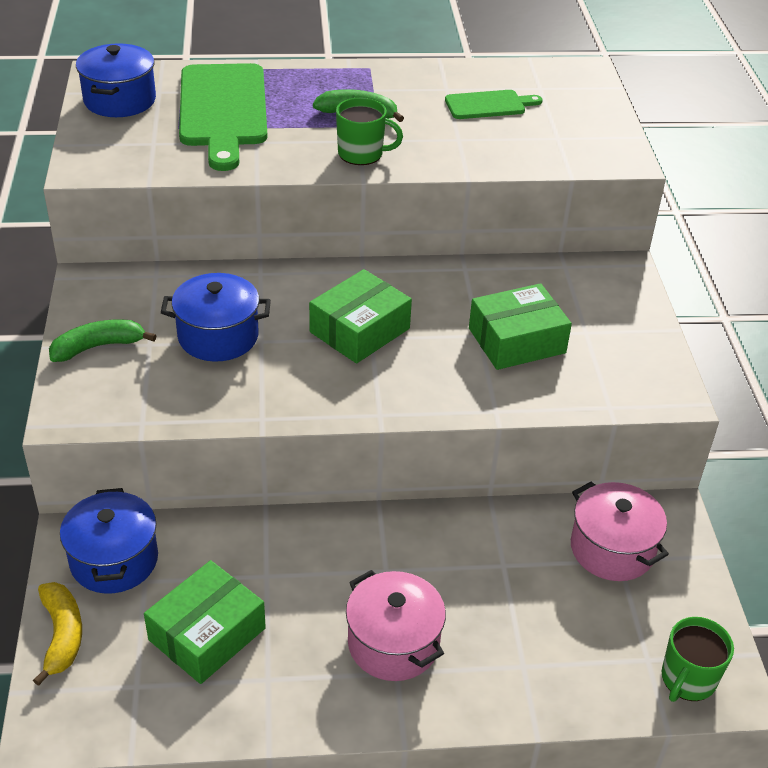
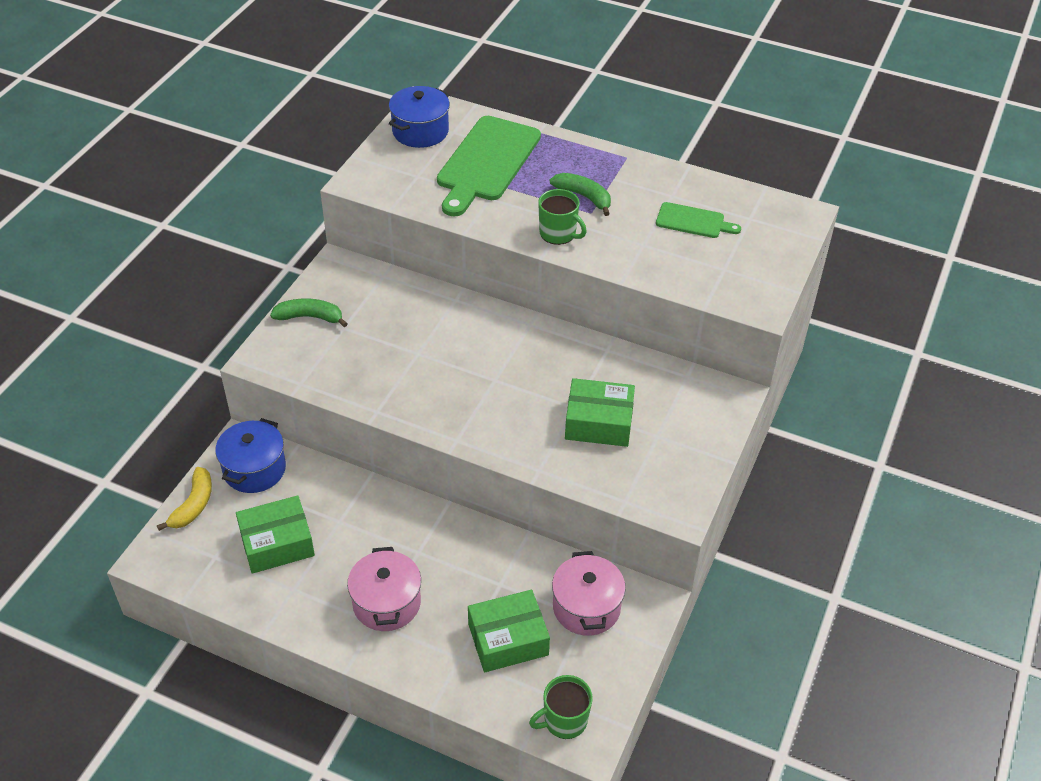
camera: 30 degrees right, 5 degrees up
blue pot [161,273,271,362] -> none
green box [309,269,412,364] -> green box moved to [468,590,550,672]

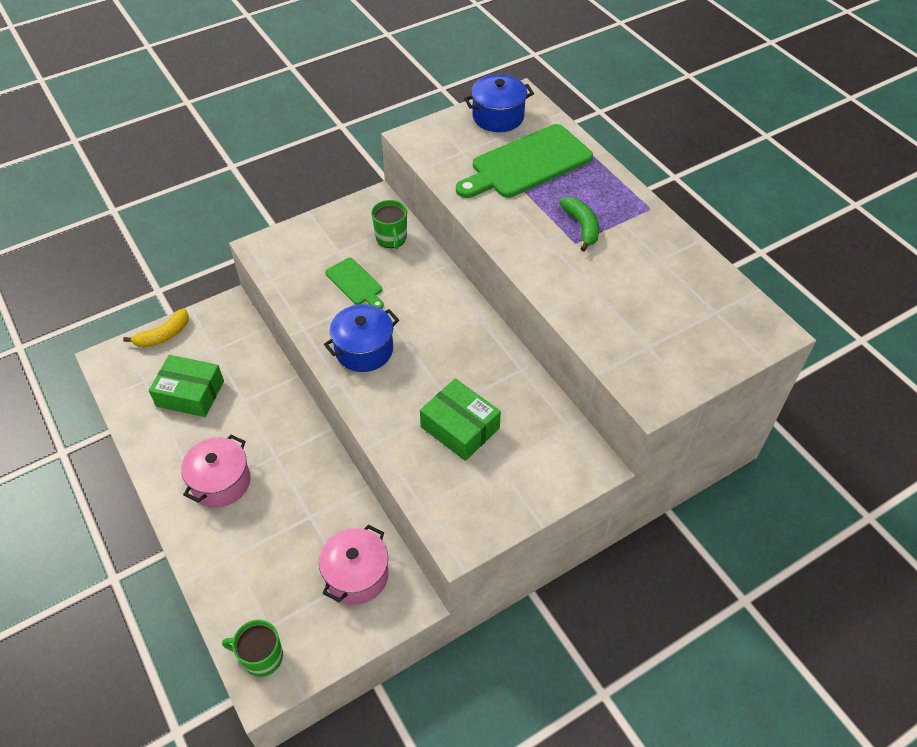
camera: 35 degrees right, 5 degrees up
blue pot [215,418,286,493] -> blue pot moved to [324,304,399,372]
green banana [270,298,348,327] -> none
green box [468,590,550,672] -> none
green mug [538,189,587,245] -> green mug moved to [371,200,407,249]
green cutting board [656,202,741,238] -> green cutting board moved to [325,258,384,309]

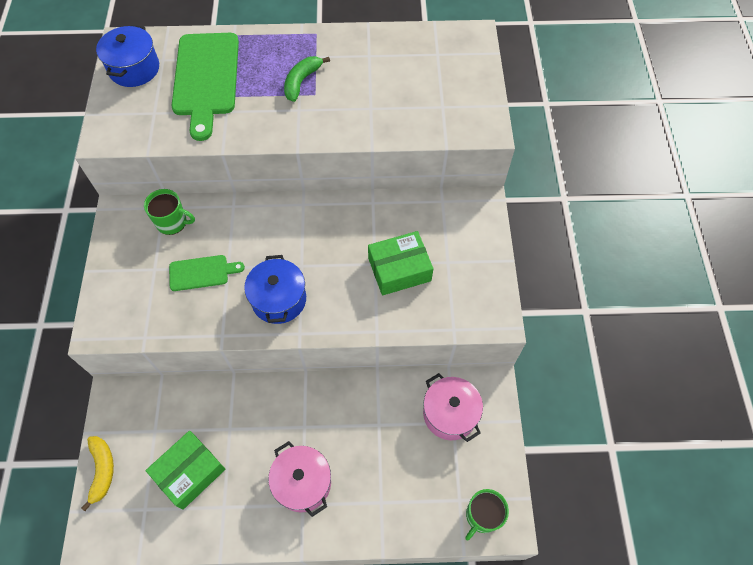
camera: 60 degrees left, 10 degrees up
green banana [559,197,599,252] -> green banana turned 75 degrees counterclockwise [284,56,330,102]

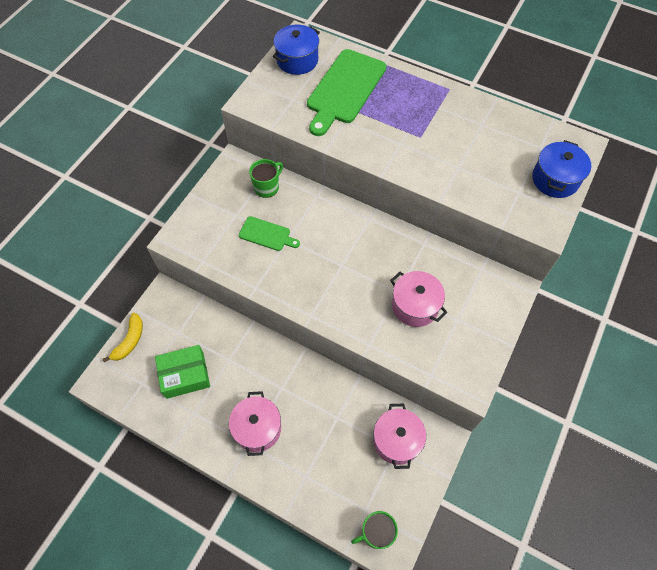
camera: 30 degrees right, 0 degrees up
green mug [144,189,195,235] -> green mug turned 90 degrees counterclockwise [249,159,283,198]
blue pot [244,255,306,324] -> blue pot moved to [532,140,591,198]
green banana [284,56,330,102] -> none
green box [368,231,434,296] -> pink pot [390,271,447,327]

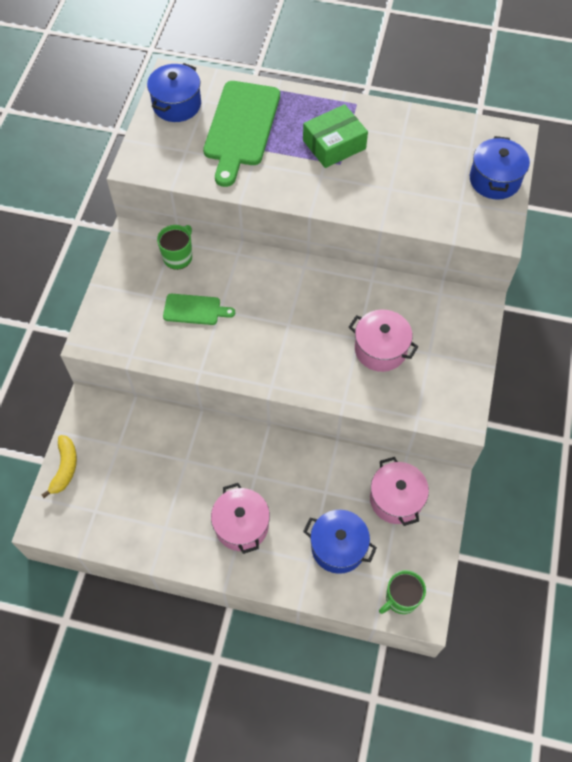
camera: 15 degrees left, 0 degrees up
green box [155,345,210,399] -> green box moved to [303,104,368,168]
none -> blue pot [303,510,377,574]

